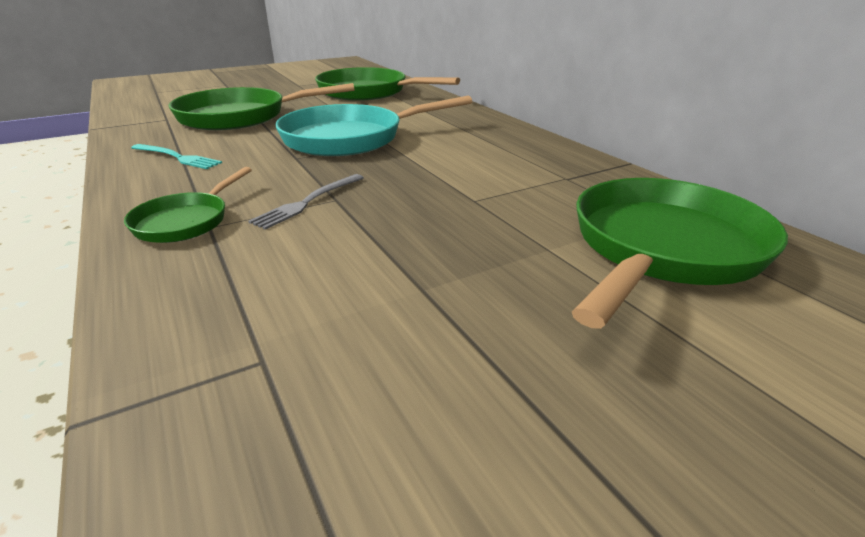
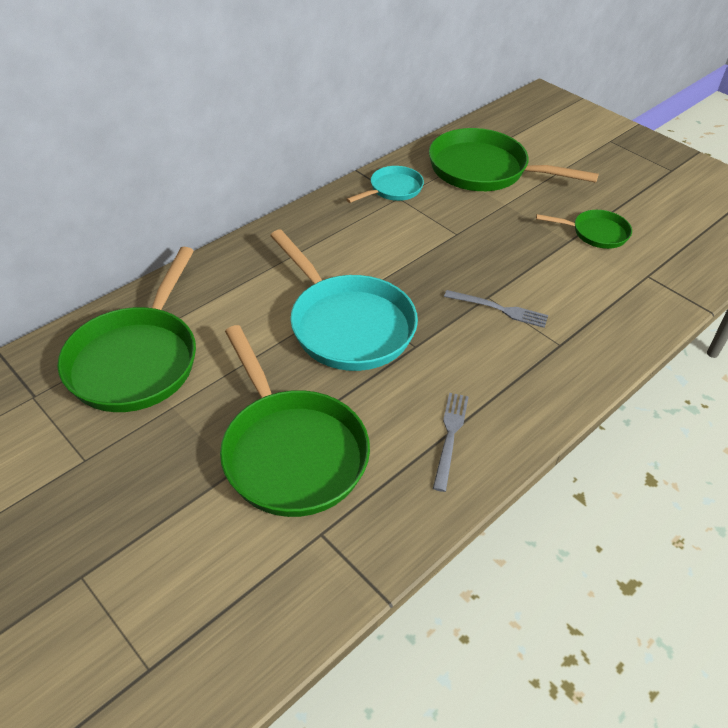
camera: 105 degrees left, 15 degrees up
green pan [124,167,252,243] -> green pan moved to [536,210,632,249]
turquoise fork [131,144,222,169] -> grey fork [433,393,469,492]
none -> turquoise pan [346,166,424,203]

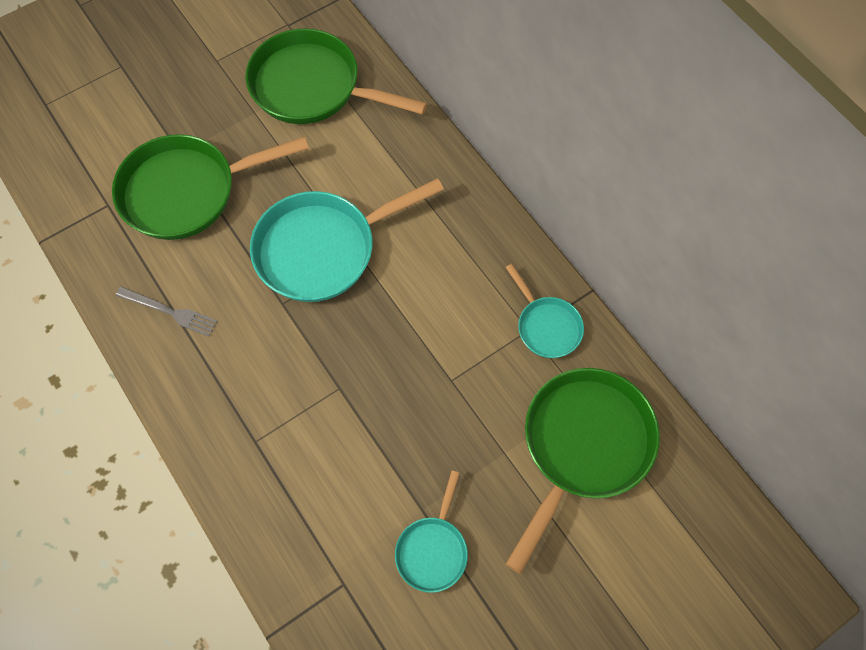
camera: 100 degrees right, 20 degrees up
grey fork [444,290,548,328] -> none
green pan [536,210,632,249] -> turquoise pan [395,471,468,593]

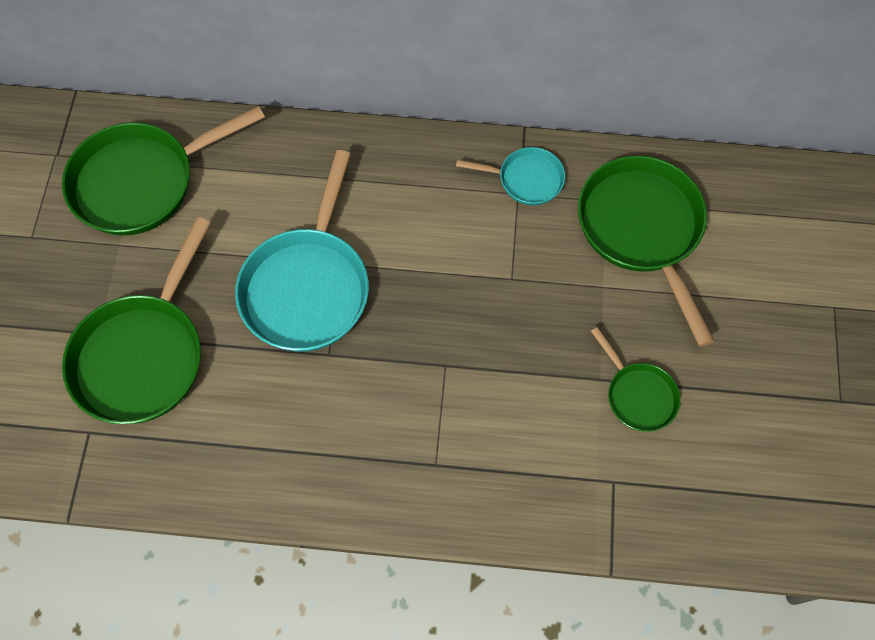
camera: 50 degrees left, 0 degrees up
grey fork [116,287,217,337] -> none
turquoise pan [395,471,468,593] -> green pan [591,327,681,432]

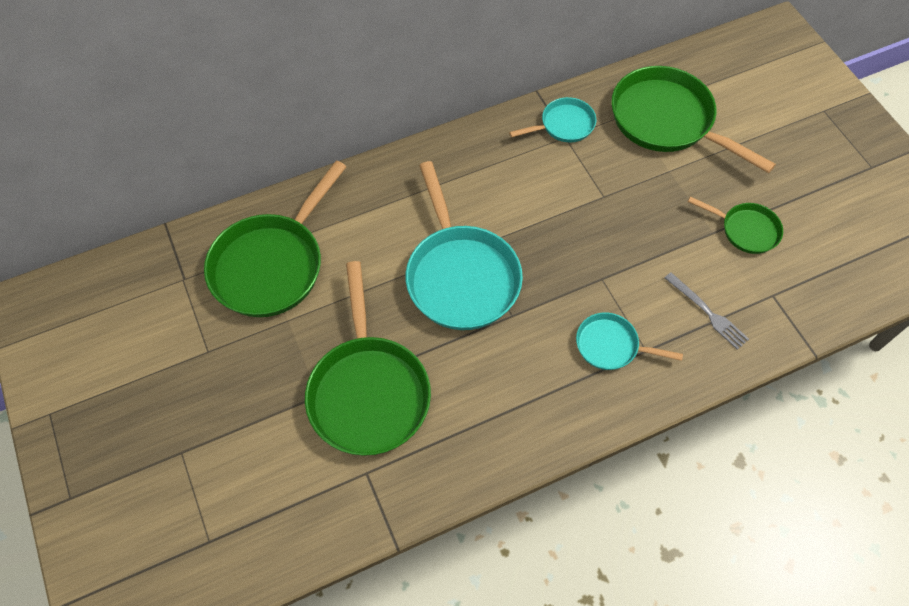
camera: 30 degrees left, 5 degrees down
none -> turquoise pan [576,312,683,370]
none -> grey fork [665,272,749,350]

